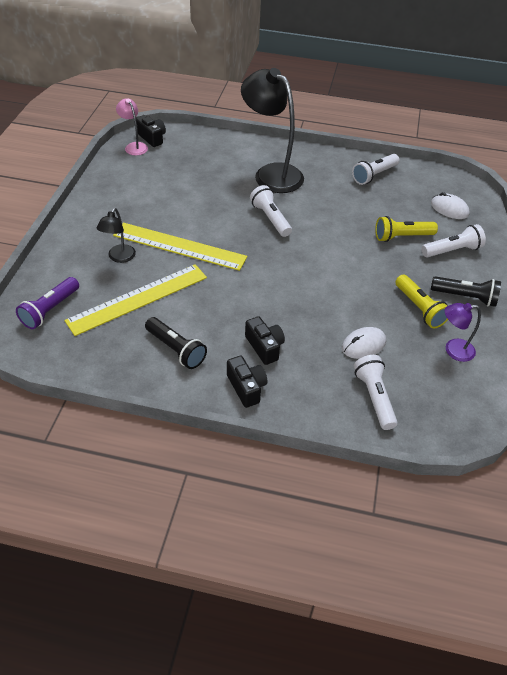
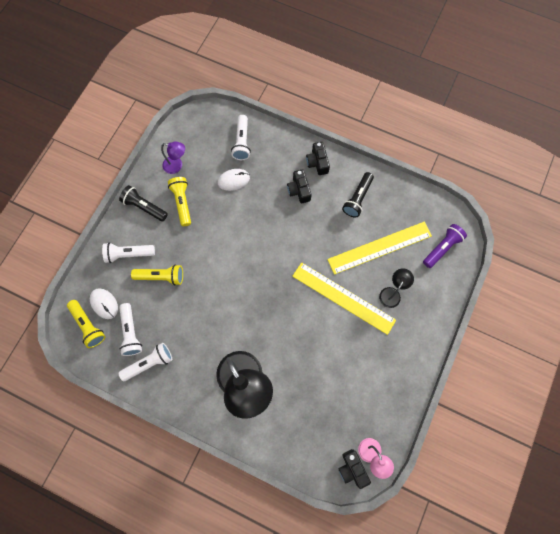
camera: 165 degrees left, 25 degrees up
black flashlight [145,317,207,369] -> black flashlight turned 120 degrees counterclockwise [342,172,374,218]
white flashlight [250,185,292,237] -> white flashlight moved to [119,303,142,356]
none -> yellow flashlight [67,300,105,348]

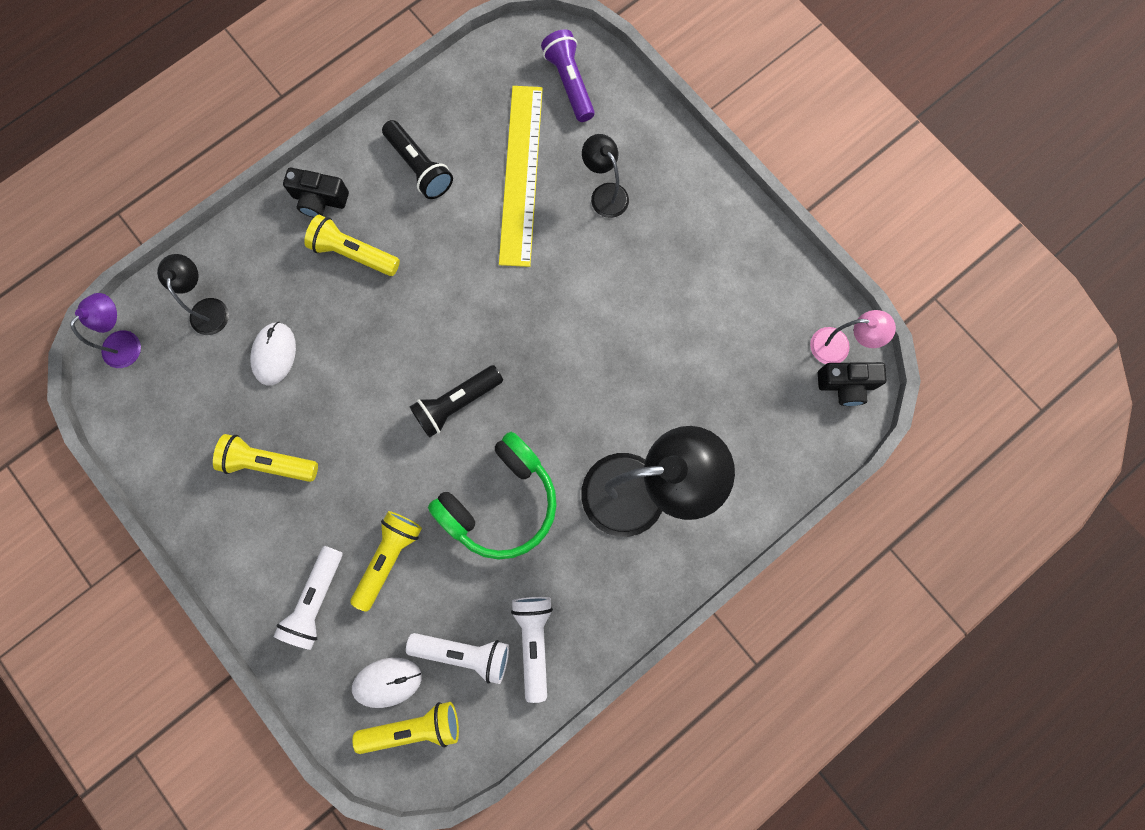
camera: 65 degrees left, 5 degrees up
black flashlight [119,185,168,221] -> black flashlight moved to [410,365,503,438]
purple lamp [161,142,185,174] -> purple lamp moved to [70,293,141,368]
white flashlight [231,115,251,160] -> black lamp [157,254,229,335]
black camera [287,169,312,203] -> yellow flashlight [304,215,400,276]
yellow ruler [292,262,396,335] -> none
none -> green headphones [428,432,557,560]

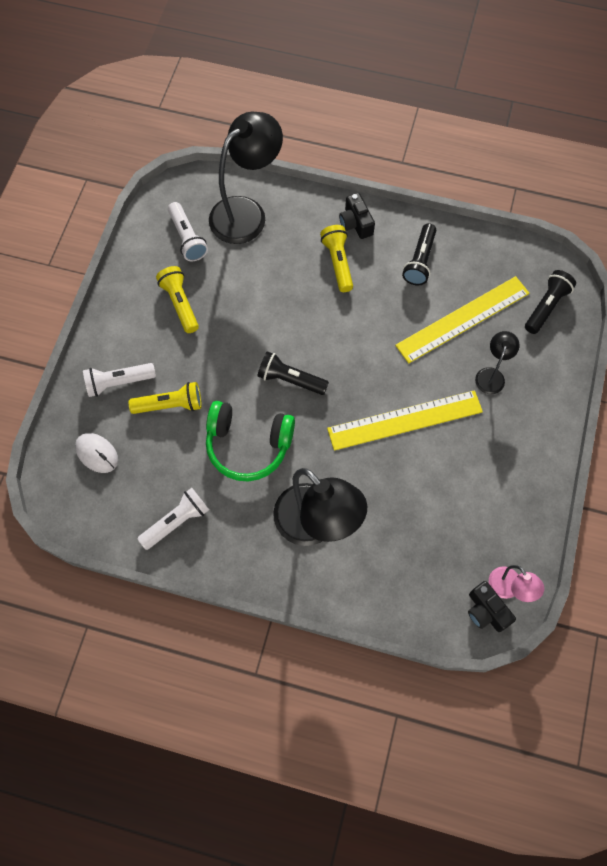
camera: 55 degrees right, 10 degrees down
purple lamp [70,293,141,368] -> none
black lamp [157,254,229,335] -> black lamp [209,112,283,244], size x2.07
white mouse [250,322,296,386] -> none
yellow flashlight [352,702,459,754] -> none
white flashlight [406,633,509,684] -> white flashlight moved to [168,202,208,261]
purple flashlight [541,29,595,122] -> black flashlight [525,270,576,334]
none -> yellow ruler [327,390,483,451]

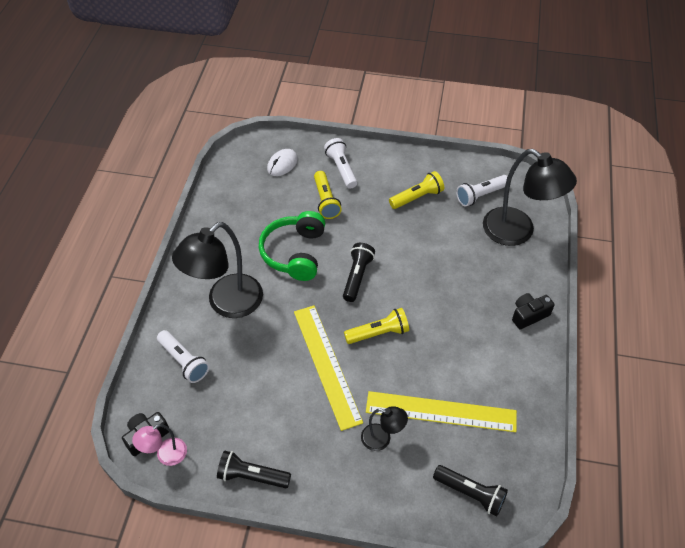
camera: 85 degrees right, 15 degrees down
white flashlight [137,488,209,550] -> white flashlight moved to [157,330,209,383]
yellow flashlight [320,225,353,292] -> yellow flashlight moved to [344,308,409,344]
yellow ruler [395,276,530,363] -> yellow ruler turned 45 degrees counterclockwise [366,391,517,432]
black flashlight [402,223,436,285] -> black flashlight moved to [217,450,291,488]

